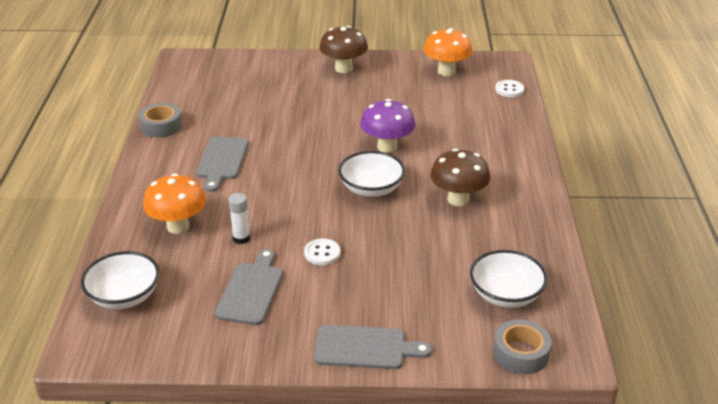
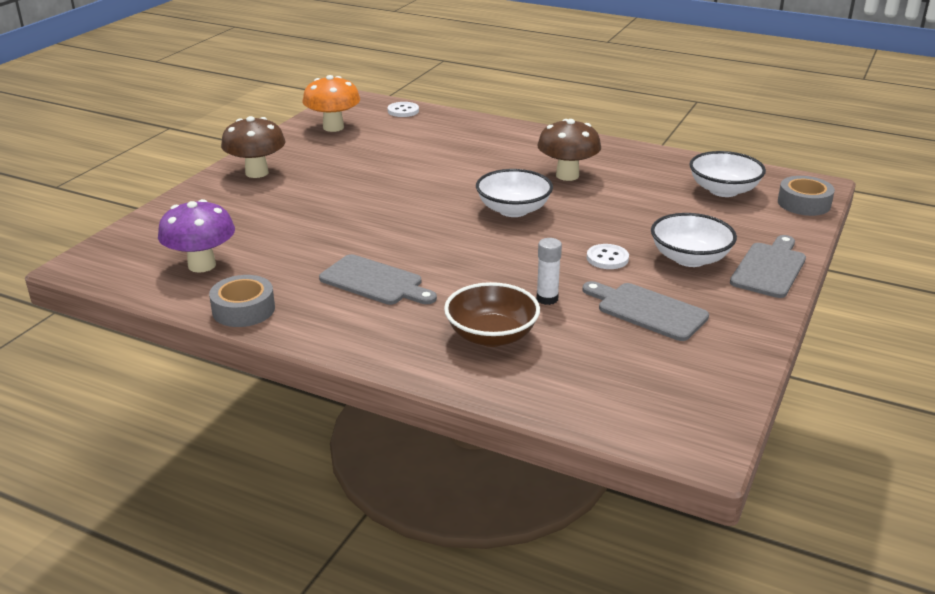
camera: 65 degrees left, 5 degrees down
white bowl [81,251,160,309] -> white bowl moved to [651,213,737,267]
orange mushroom [143,174,206,234] -> brown bowl [444,282,540,347]
purple mushroom [360,99,416,153] -> purple mushroom moved to [158,199,235,273]

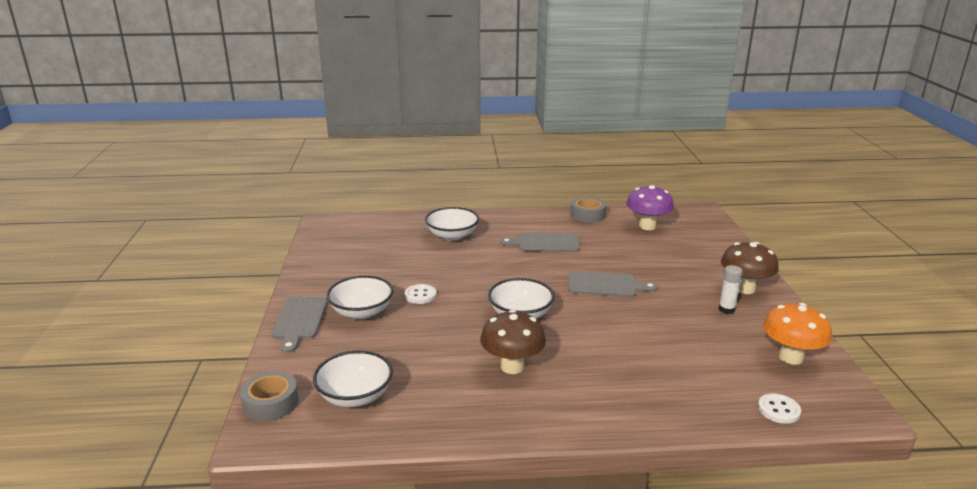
camera: 150 degrees right, 5 degrees down
brown bowl [444,282,540,347] -> white bowl [425,207,479,241]
white glue stick [537,238,562,305] -> white glue stick moved to [719,265,743,314]
grey cutting board [582,281,709,341] -> grey cutting board moved to [568,271,657,297]

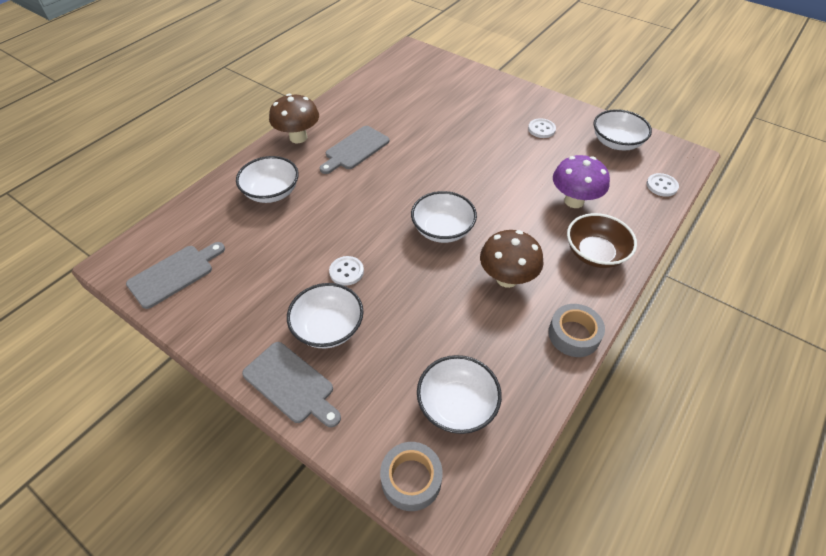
camera: 50 degrees left, 25 degrees up
grey cutting board [568,271,657,297] -> grey cutting board moved to [126,242,225,309]
grey tape [570,197,606,223] -> grey tape moved to [548,304,605,357]
purple mushroom [626,185,674,230] -> purple mushroom moved to [553,155,610,208]
white glue stick [719,265,743,314] -> white button [528,118,556,138]
brown mushroom [721,242,779,294] -> brown mushroom moved to [269,94,319,143]
orange mushroom [763,303,832,365] -> white bowl [593,109,652,150]
none -> brown bowl [567,213,637,268]

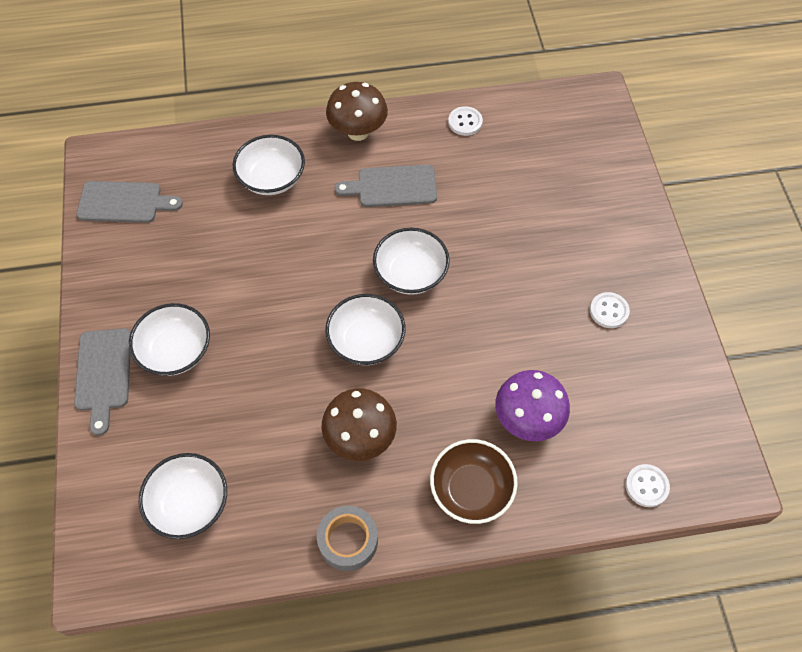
camera: 45 degrees right, 10 degrees up
white button [329,256,364,286] -> white button moved to [448,106,483,136]
grey tape [380,442,443,511] -> none
white bowl [593,109,652,150] -> white bowl moved to [373,228,450,295]

